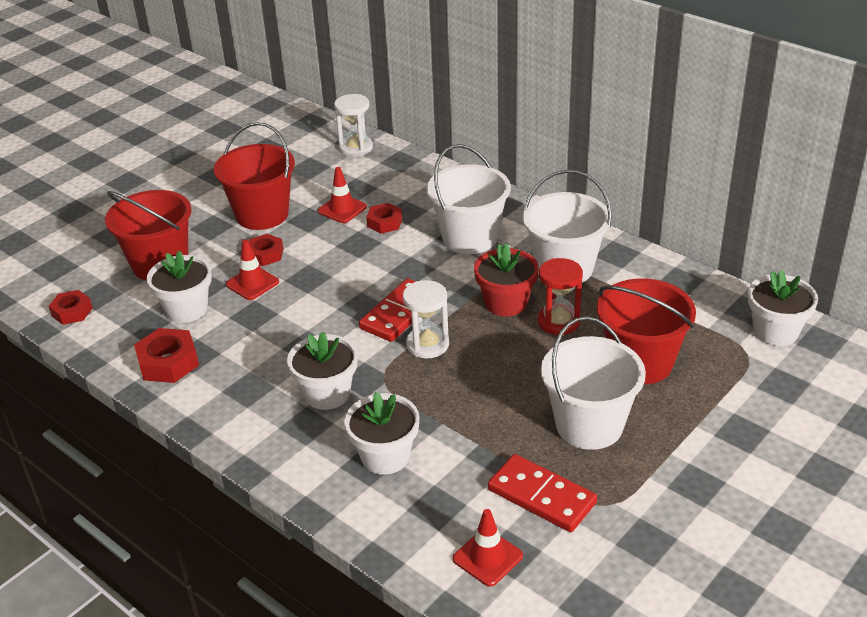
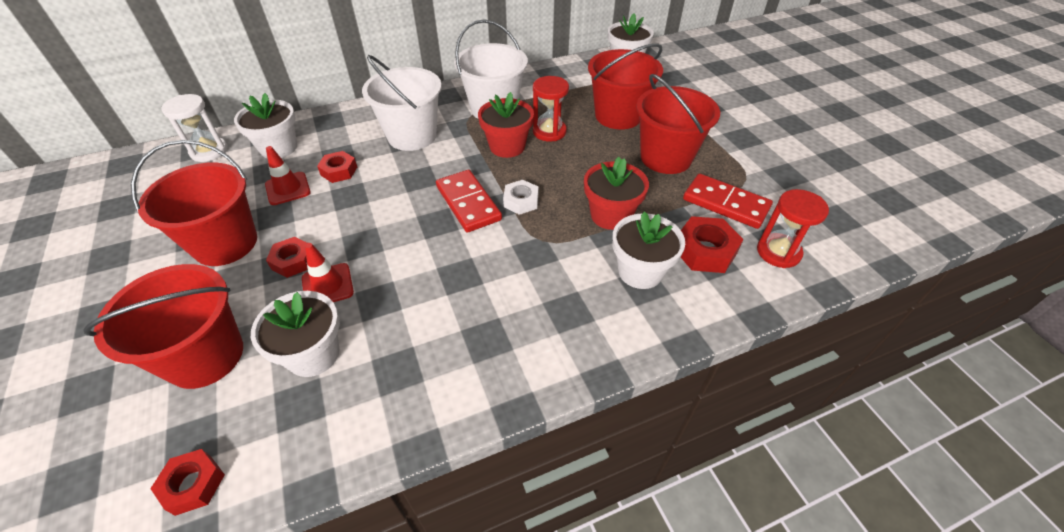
camera: 65 degrees left, 10 degrees up
red nut [134,328,199,383] -> red nut moved to [681,216,744,273]
white flower pot [287,332,358,410] -> white flower pot moved to [234,93,297,158]
white hourglass [403,280,449,358] -> white nut [503,180,538,215]
red traffic cone [453,509,523,587] -> red hourglass [757,189,829,268]
red domino [488,454,597,532] -> red domino turned 60 degrees clockwise [683,174,773,229]
white bucket [541,316,646,450] -> red bucket [636,74,720,174]
none -> red flower pot [584,157,649,230]

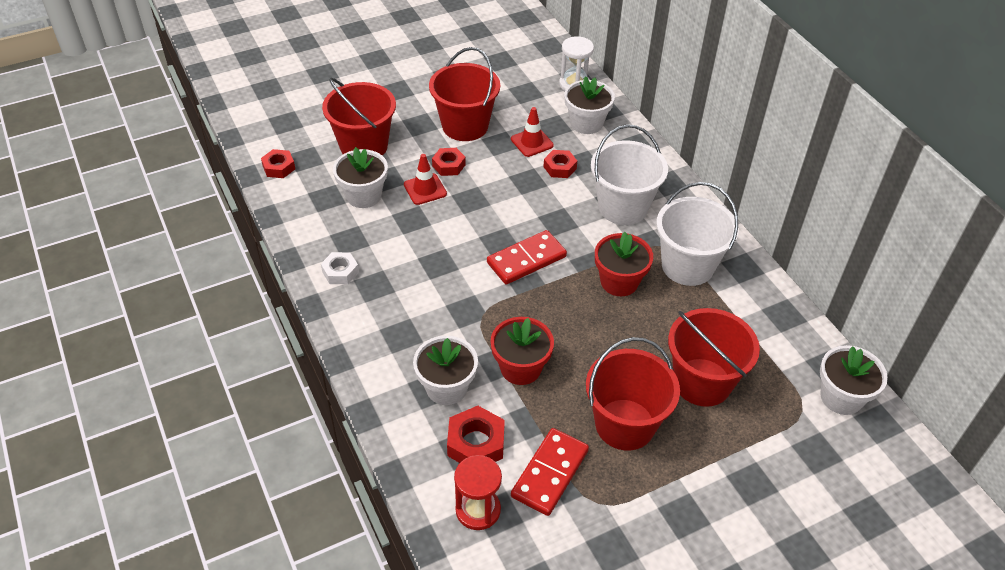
camera: 85 degrees right, 0 degrees up
white nut [503,180,538,215] -> white nut moved to [321,252,359,284]
red hourglass [533,76,569,142] -> none

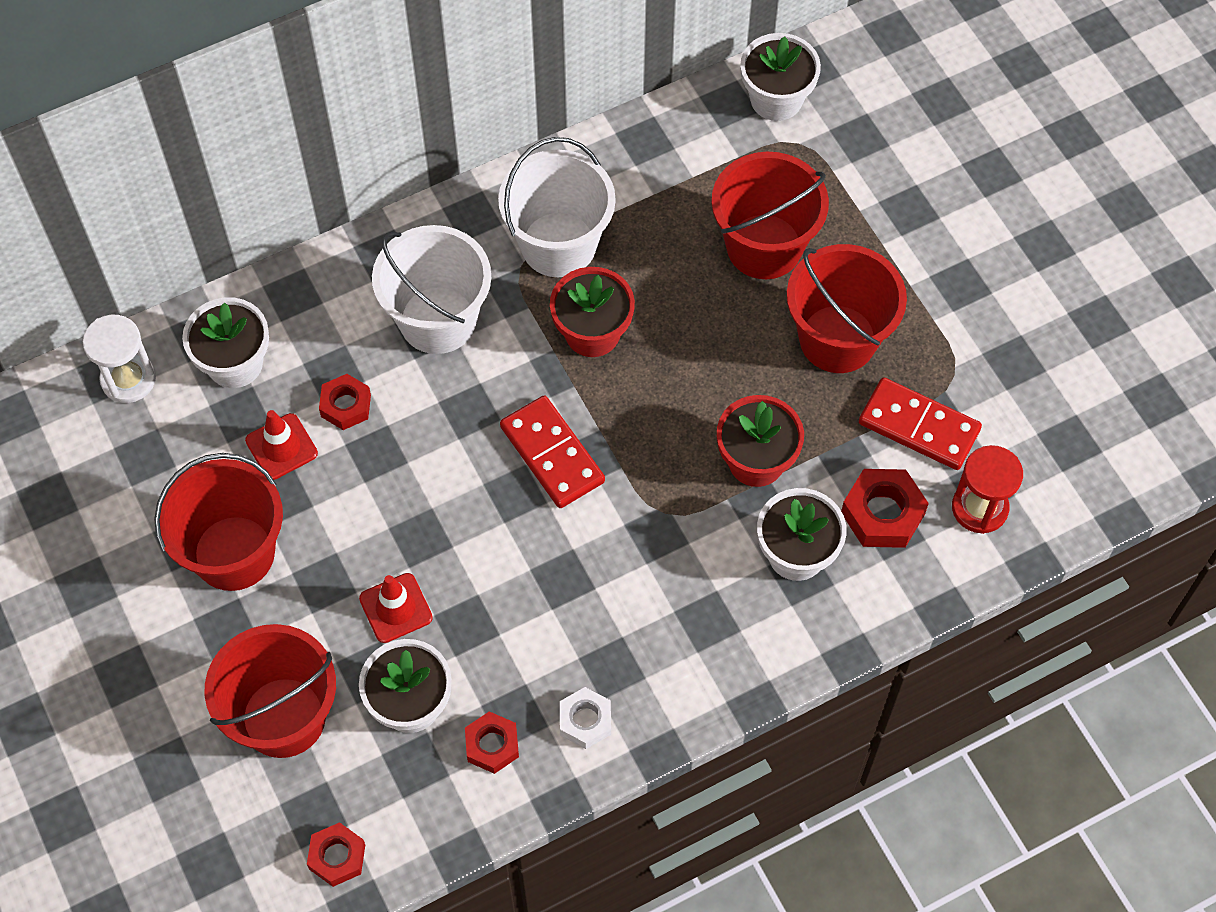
camera: 90 degrees left, 15 degrees up
red nut [432,148,466,176] -> red nut moved to [465,711,519,774]

